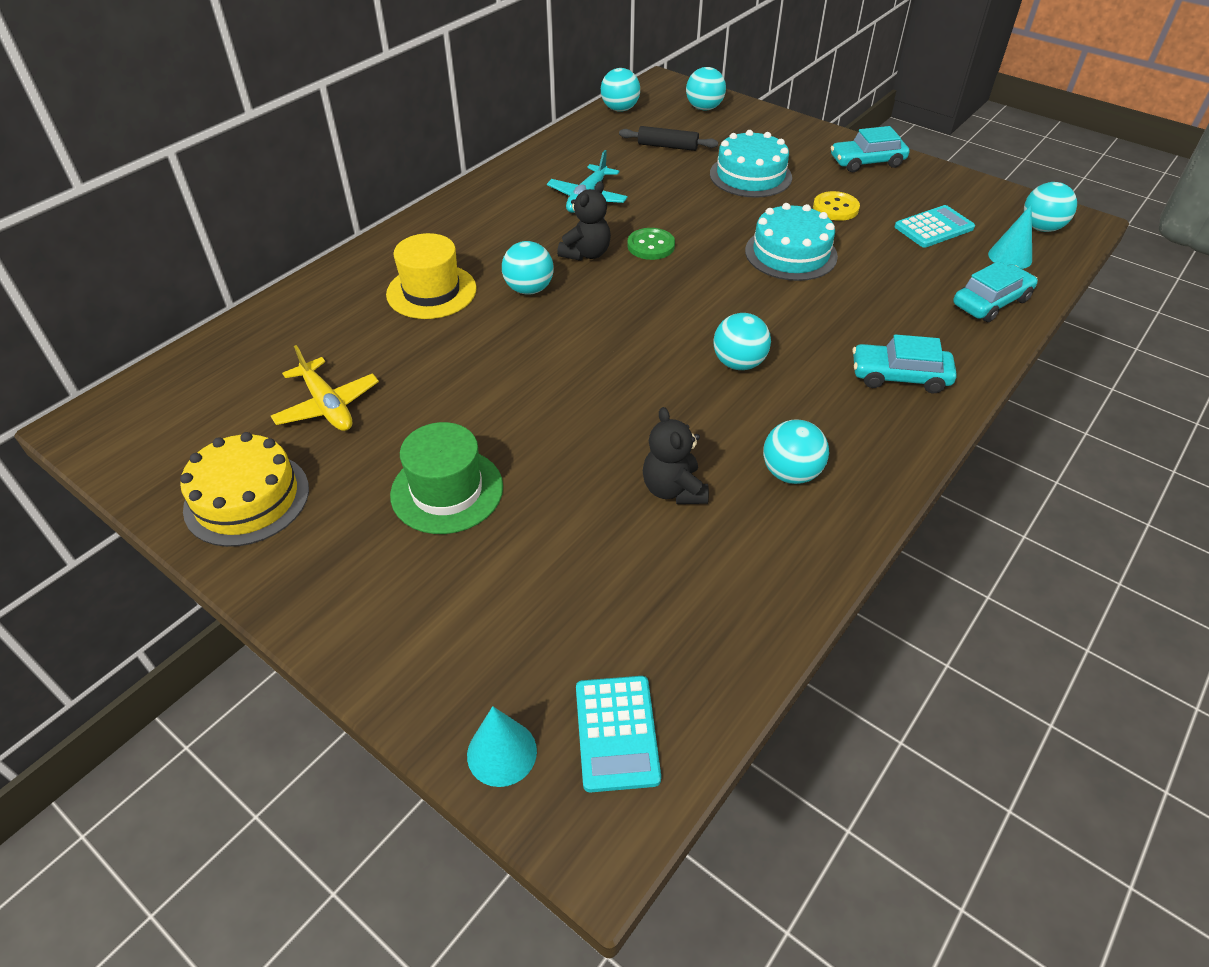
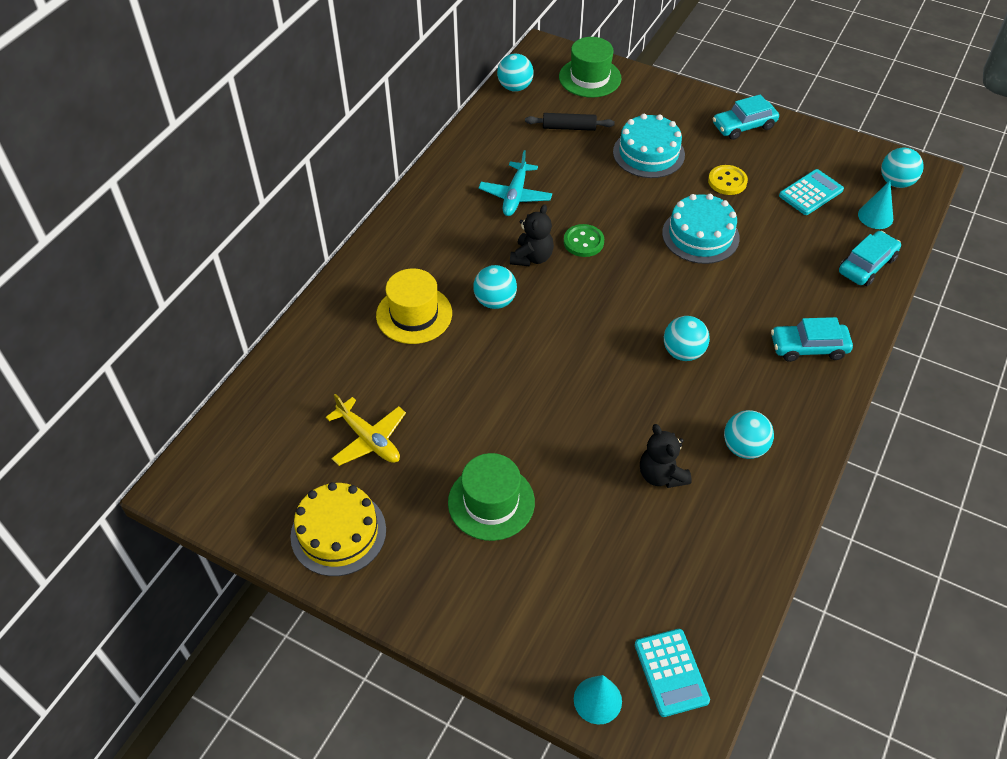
camera: 10 degrees left, 5 degrees up
turquoise ball [686,67,726,110] -> green hat [559,37,621,97]

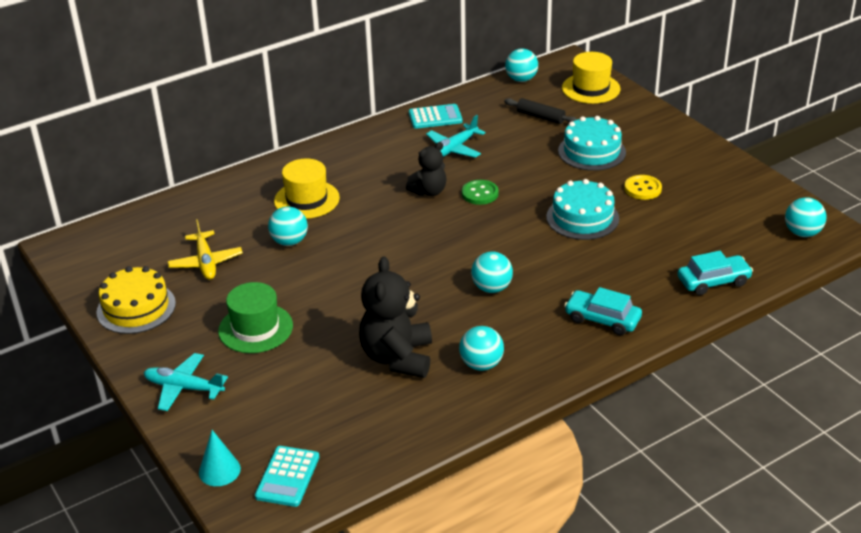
camera: 30 degrees right, 15 degrees down
turquoise ball [473,265,517,309] -> turquoise ball moved to [268,206,308,246]
green hat [559,37,621,97] -> yellow hat [562,52,620,104]
black teddy bear [640,424,692,488] -> black teddy bear [359,256,432,378], size x1.65
turquoise car [712,94,779,140] -> none
turquoise calculator [779,169,844,215] -> turquoise calculator moved to [409,104,463,129]
turquoise cone [858,181,893,229] -> none
none -> turquoise plane [144,353,228,411]

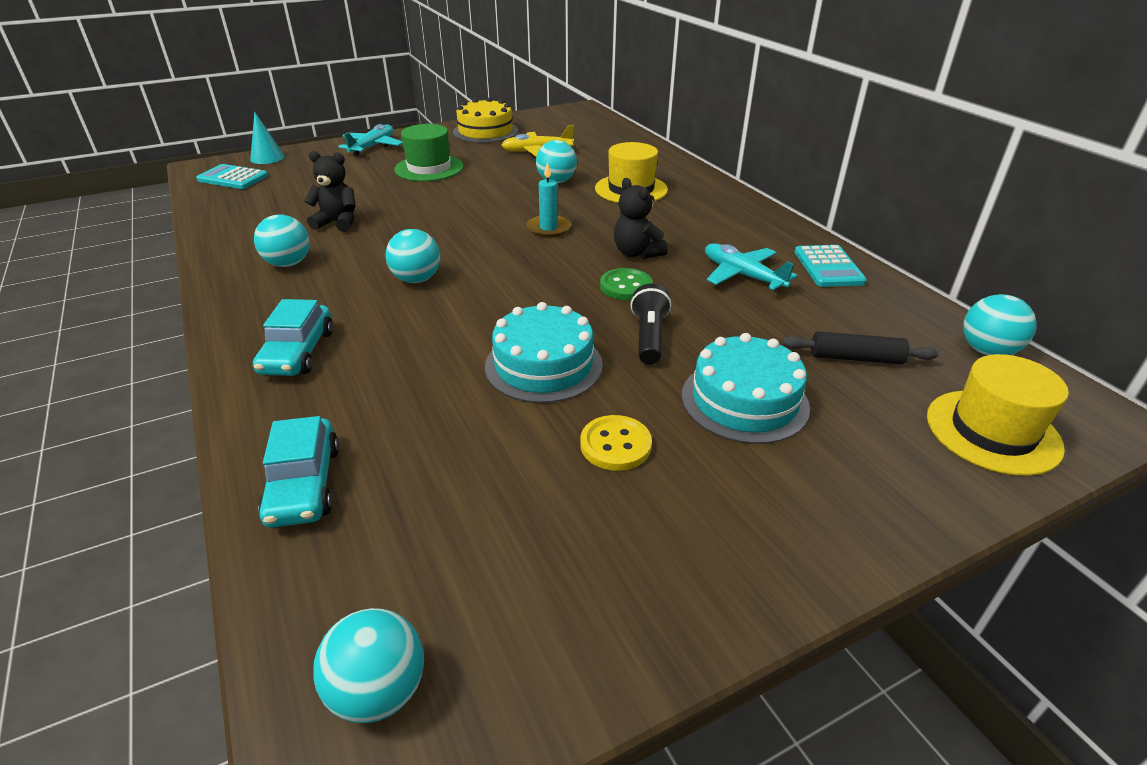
camera: 95 degrees right, 0 degrees up
black teddy bear [359,256,432,378] -> black teddy bear [304,151,356,232], size x0.61
black rolling pin [504,98,578,124] -> black rolling pin turned 60 degrees clockwise [782,332,939,364]
turquoise car [564,287,642,336] -> turquoise car turned 150 degrees clockwise [253,299,333,376]
none -> turquoise candle [526,162,571,237]
none -> black flashlight [631,283,672,365]

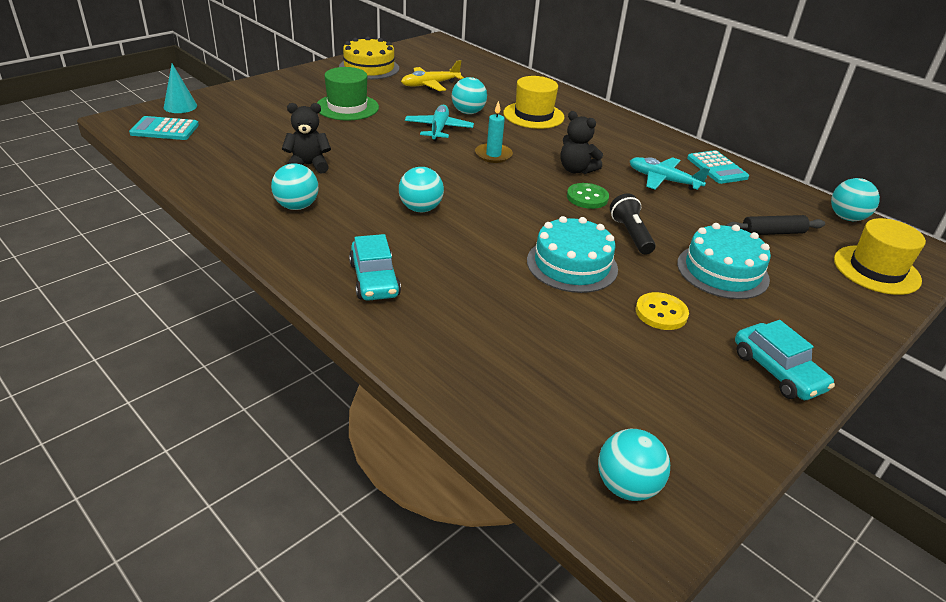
camera: 20 degrees left, 0 degrees up
turquoise car [258,416,339,528] -> turquoise car moved to [735,320,835,400]
turquoise plane [338,124,403,156] -> turquoise plane moved to [405,105,474,141]

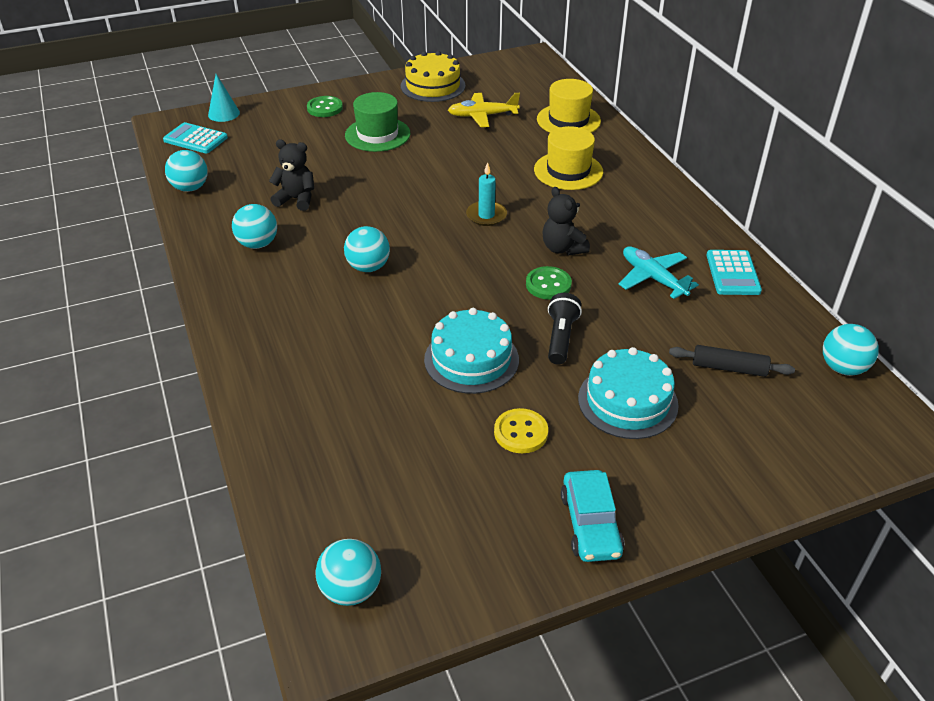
camera: 25 degrees right, 5 degrees up
turquoise car [349,234,401,301] -> none
turquoise plane [405,105,474,141] -> none
turquoise ball [452,77,487,114] -> turquoise ball moved to [165,150,208,192]
yellow hat [834,218,926,295] -> yellow hat moved to [537,79,601,133]
none -> green button [307,96,343,117]

